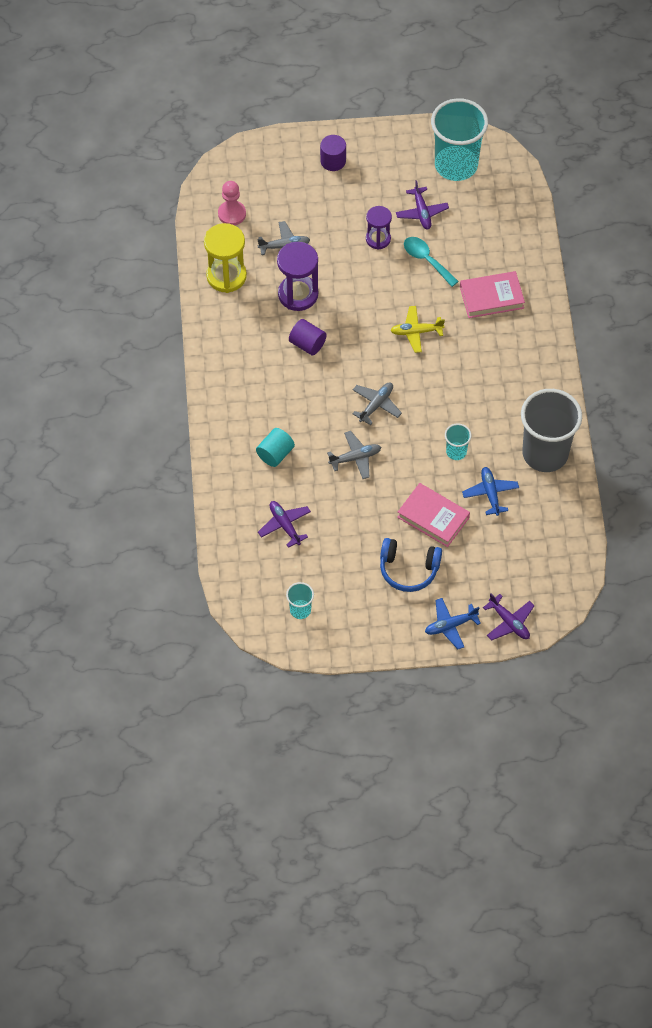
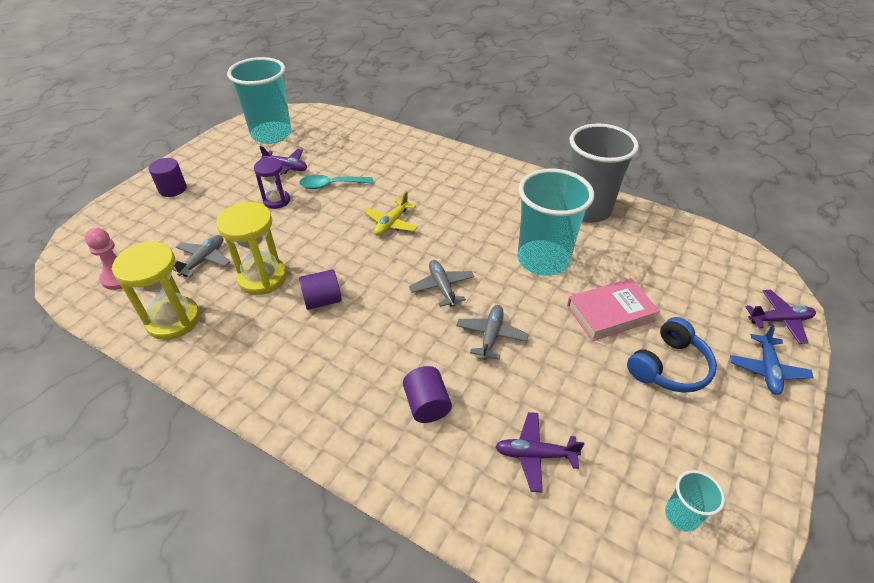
camera: 55 degrees left, 15 degrees down
turquoise cylinder [256,428,295,467] -> purple cylinder [403,366,452,423]
purple hourglass [277,242,318,311] -> yellow hourglass [216,202,287,295]
turquoise cup [445,424,471,460] -> turquoise cup [518,169,594,276], size x2.25
pink book [460,271,525,318] -> none
blue plane [462,467,519,516] -> none

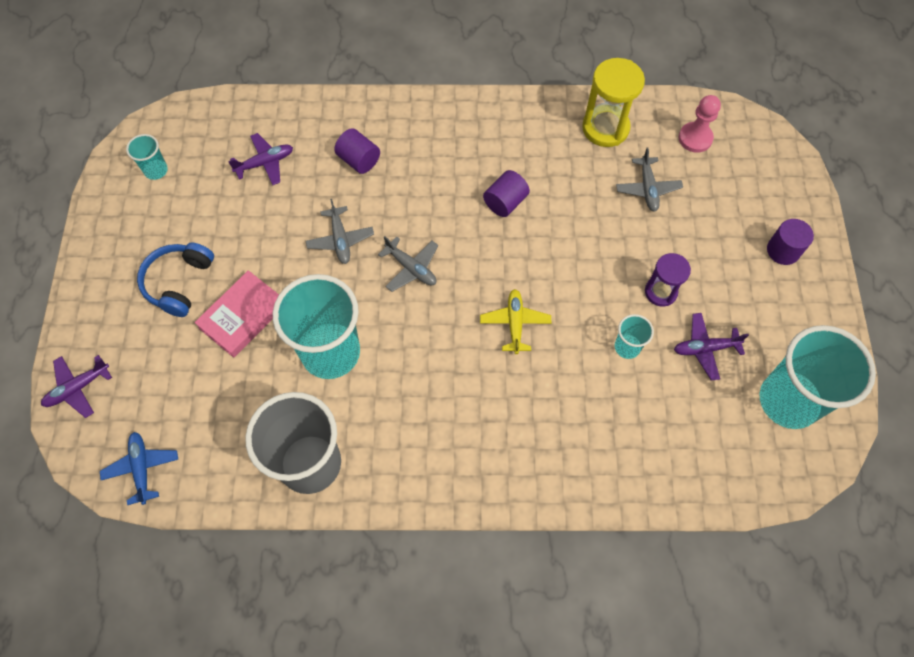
camera: 150 degrees right, 20 degrees up
yellow hourglass [216,202,287,295] -> none
turquoise spoon [299,175,373,189] -> turquoise cup [615,314,654,359]
blue plane [730,325,814,395] -> blue plane moved to [100,432,178,505]

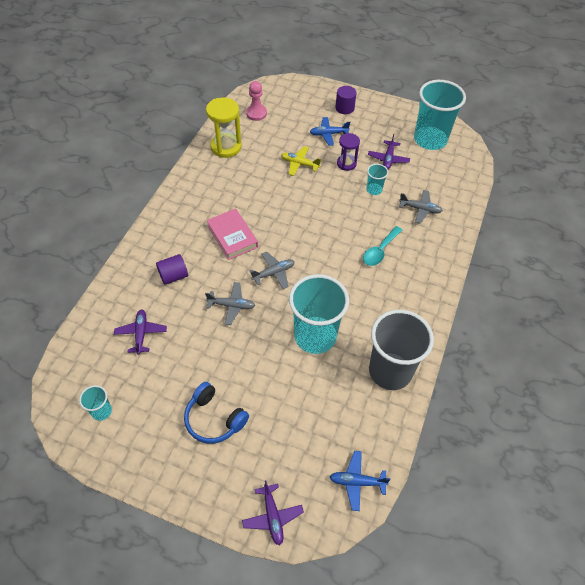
camera: 70 degrees left, 10 degrees down
pink book [194,270,279,358] -> pink book moved to [207,209,258,260]
yellow plane [480,289,551,354] -> yellow plane moved to [281,146,321,176]
purple cylinder [483,170,530,217] -> none
grey plane [616,148,683,212] -> grey plane moved to [399,190,443,224]
none -> blue plane [310,117,350,146]
none -> turquoise spoon [363,226,402,266]

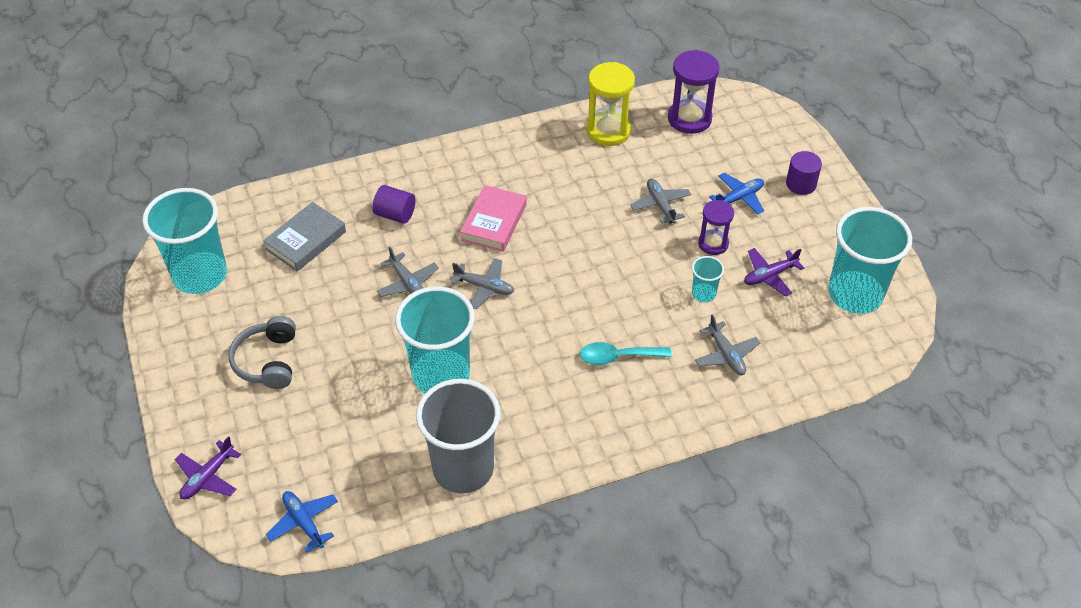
camera: 50 degrees right, 5 degrees down
turquoise cup [79,385,112,421] -> turquoise cup [142,188,227,294], size x2.25
purple plane [114,310,167,355] -> grey book [263,202,346,271]
blue headphones [184,382,249,444] -> grey headphones [228,316,296,389]
pink pawn [246,81,267,121] -> purple hourglass [668,50,720,134]
yellow plane [281,146,321,176] -> grey plane [630,179,691,224]
blue plane [310,117,350,146] -> blue plane turned 105 degrees clockwise [709,173,764,214]

